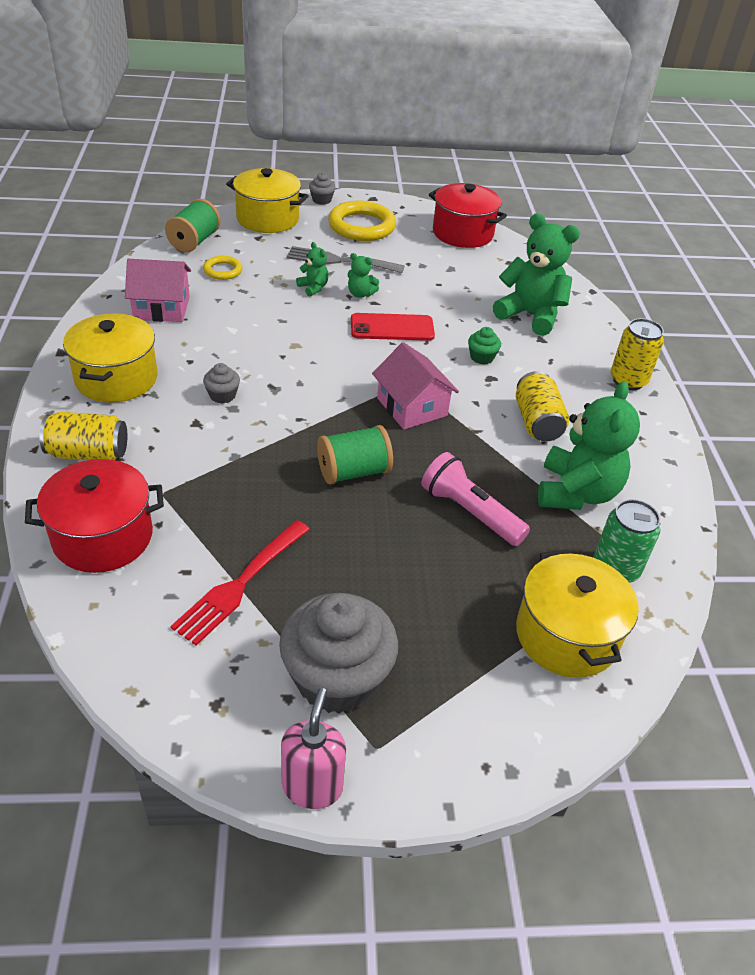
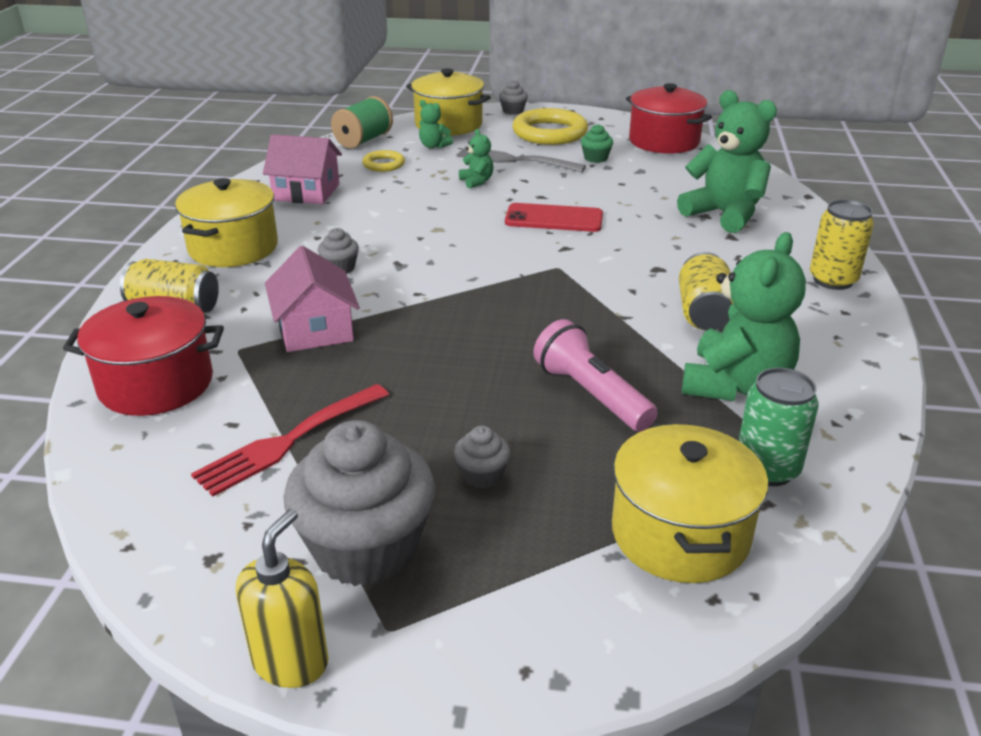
camera: 15 degrees right, 10 degrees down
pink soap dispenser [281,688,346,809] -> yellow soap dispenser [236,509,328,688]
green spool [317,425,393,485] -> none
green teddy bear [348,253,379,298] -> green teddy bear moved to [419,100,453,148]
pink house [372,342,459,430] -> pink house moved to [265,246,360,352]
green cupcake [468,327,501,365] -> green cupcake moved to [581,124,613,163]
none -> grey cupcake [454,425,511,489]

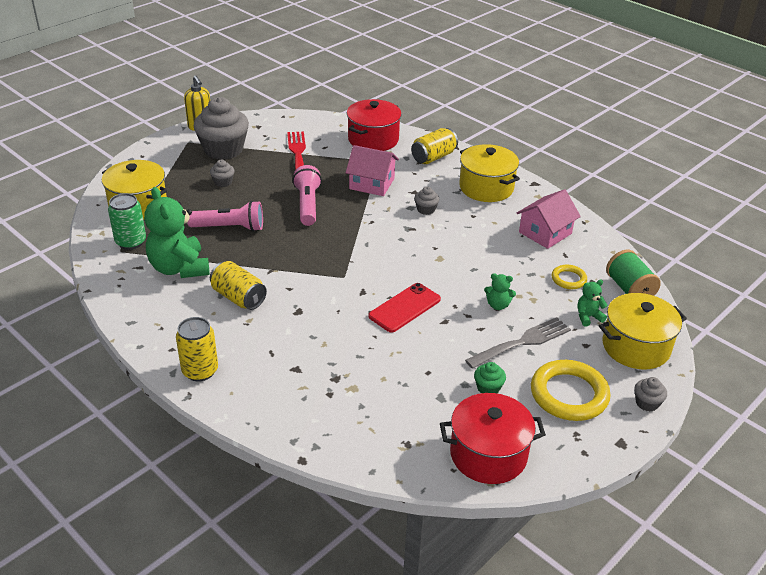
camera: 125 degrees right, 5 degrees up
green teddy bear [677,90,777,233] -> none
none -> pink flashlight [293,165,322,226]

